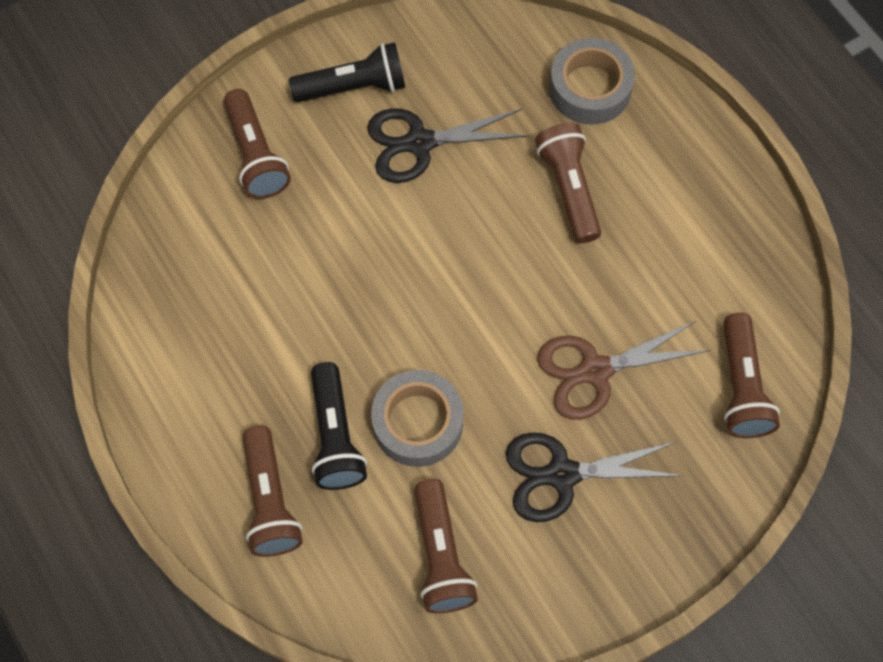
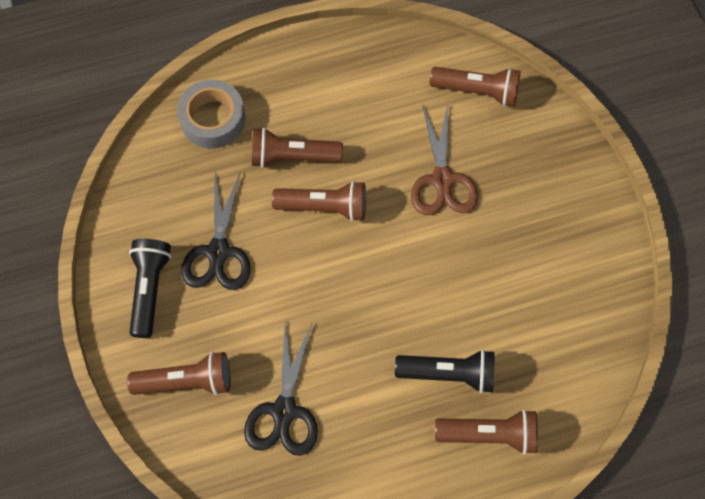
camera: 75 degrees left, 0 degrees up
grey tape [371,370,464,467] -> none
brown flashlight [415,479,478,613] -> brown flashlight moved to [272,181,366,222]
black scissors [506,433,684,522] -> black scissors moved to [244,322,318,456]

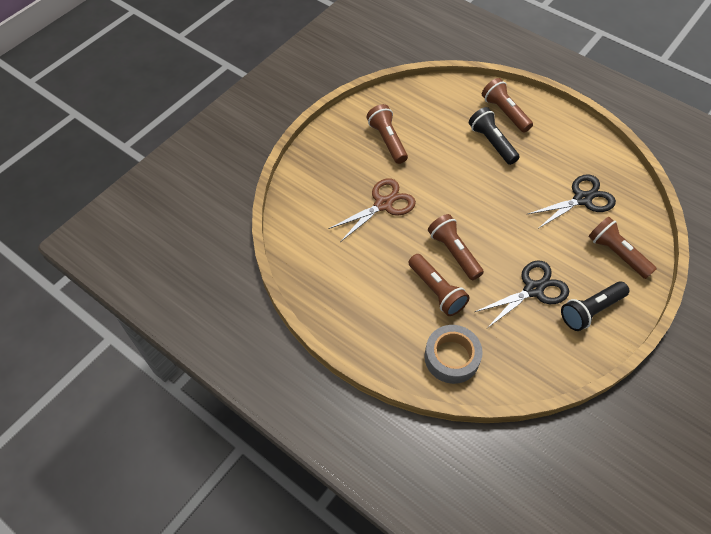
camera: 125 degrees left, 10 degrees down
brown flashlight [430,67,521,107] -> brown flashlight moved to [367,104,408,164]

